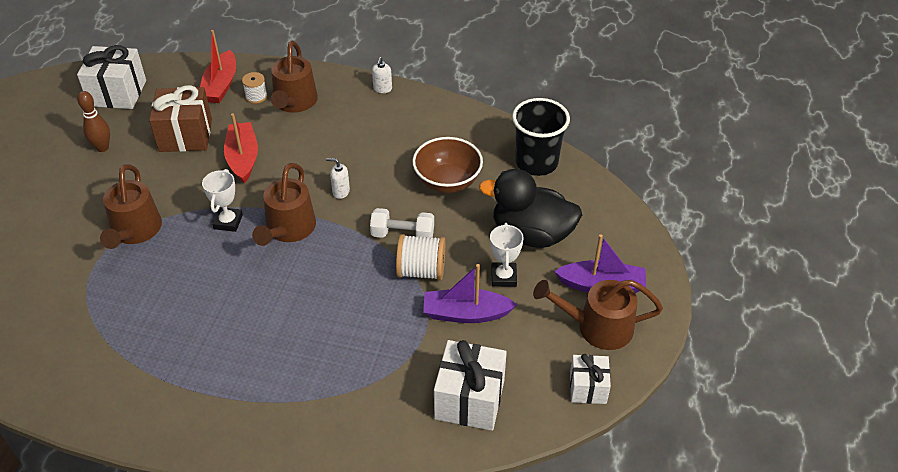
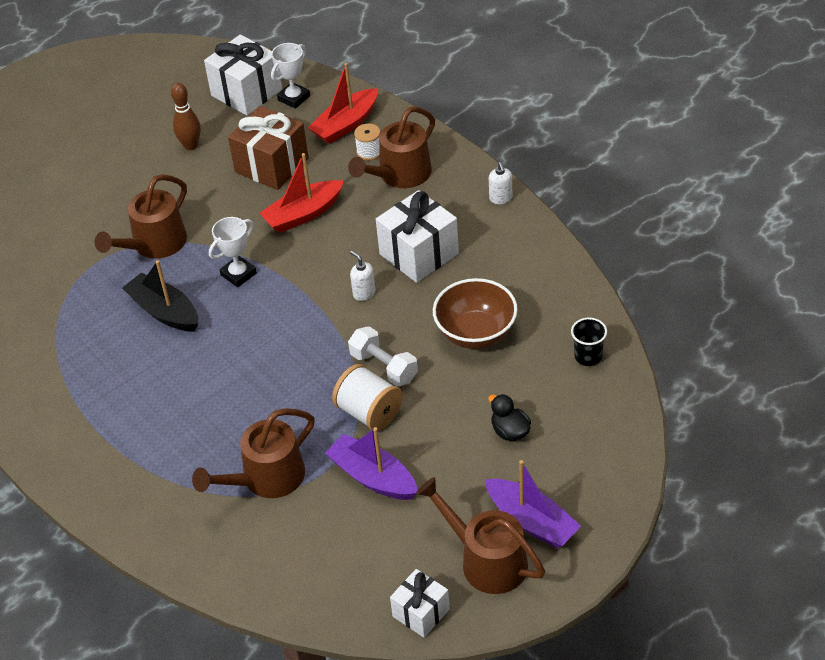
camera: 40 degrees right, 0 degrees up
red boat [224,113,258,184] -> red boat turned 150 degrees counterclockwise [259,153,344,233]
brown watering can [252,163,316,246] -> brown watering can moved to [192,408,315,498]
white soap dispenser [372,57,392,93] -> white soap dispenser turned 60 degrees counterclockwise [489,162,513,204]
white gift [434,340,507,431] -> white gift moved to [376,190,459,283]
black duck [479,169,582,248] -> black duck [488,394,531,441], size x0.44
white trophy [490,223,524,287] -> white trophy moved to [271,43,310,109]
black cup [512,98,570,176] -> black cup [571,318,607,366], size x0.51
none -> black boat [122,260,198,332]

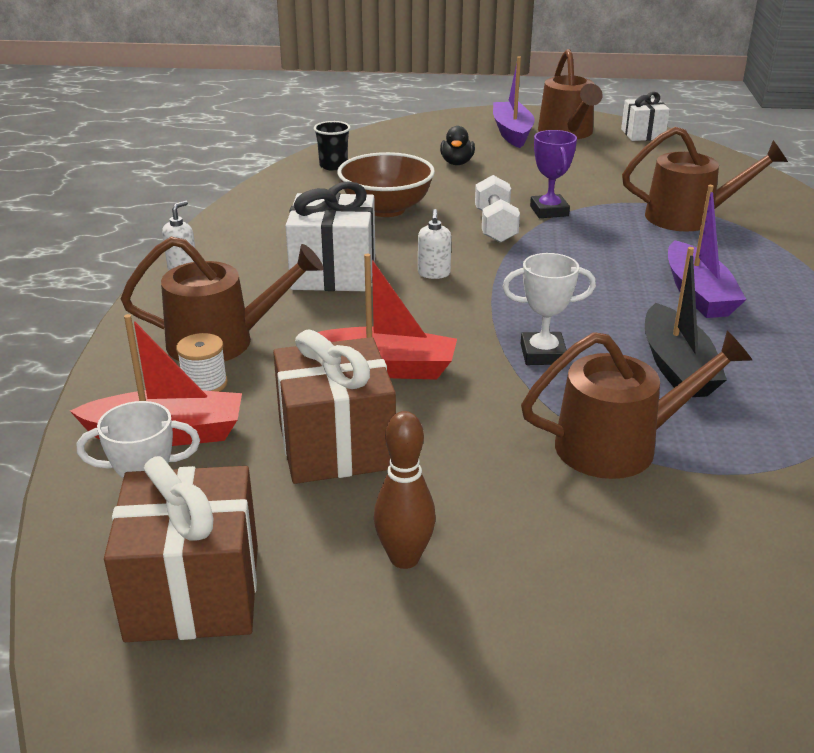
camera: 140 degrees left, 15 degrees down
white gift [204,34,282,116] -> brown gift [104,456,258,642]
purple boat [325,427,417,500] -> purple boat moved to [668,185,747,318]
white spool [332,364,403,431] -> purple trophy [530,130,577,218]

